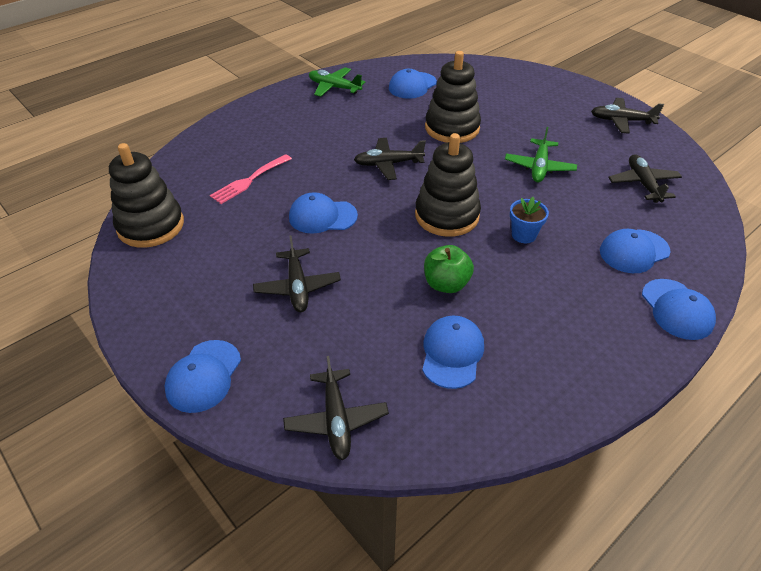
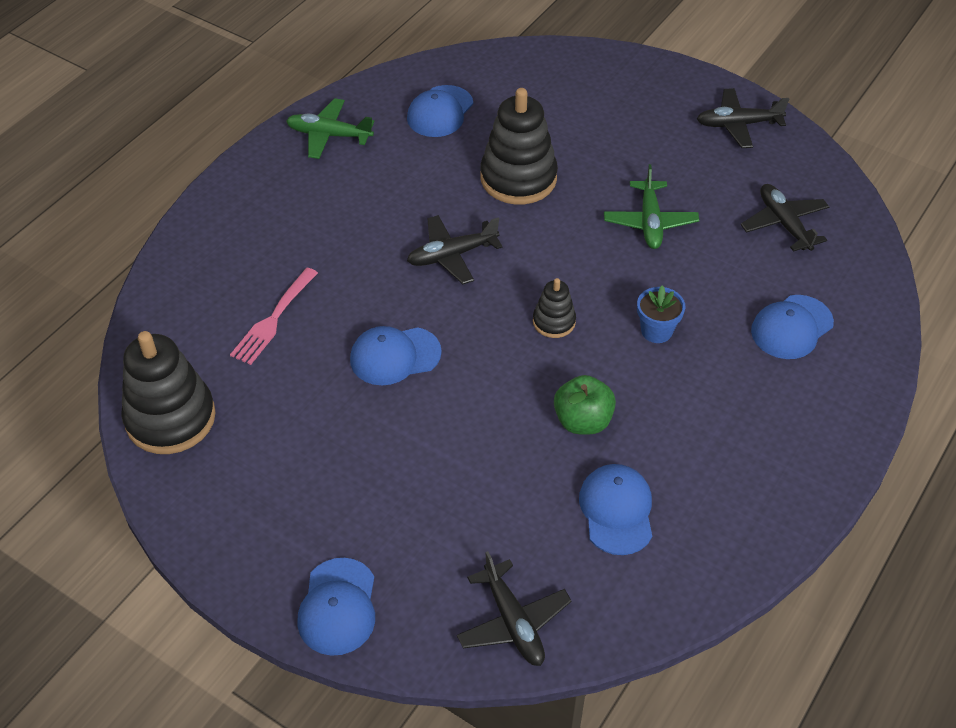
camera: 15 degrees left, 5 degrees up
black plane [253,236,341,312] -> none
black stacking toy [415,133,481,237] -> black stacking toy [533,278,576,338], size x0.51
blue cap [642,279,716,340] -> none

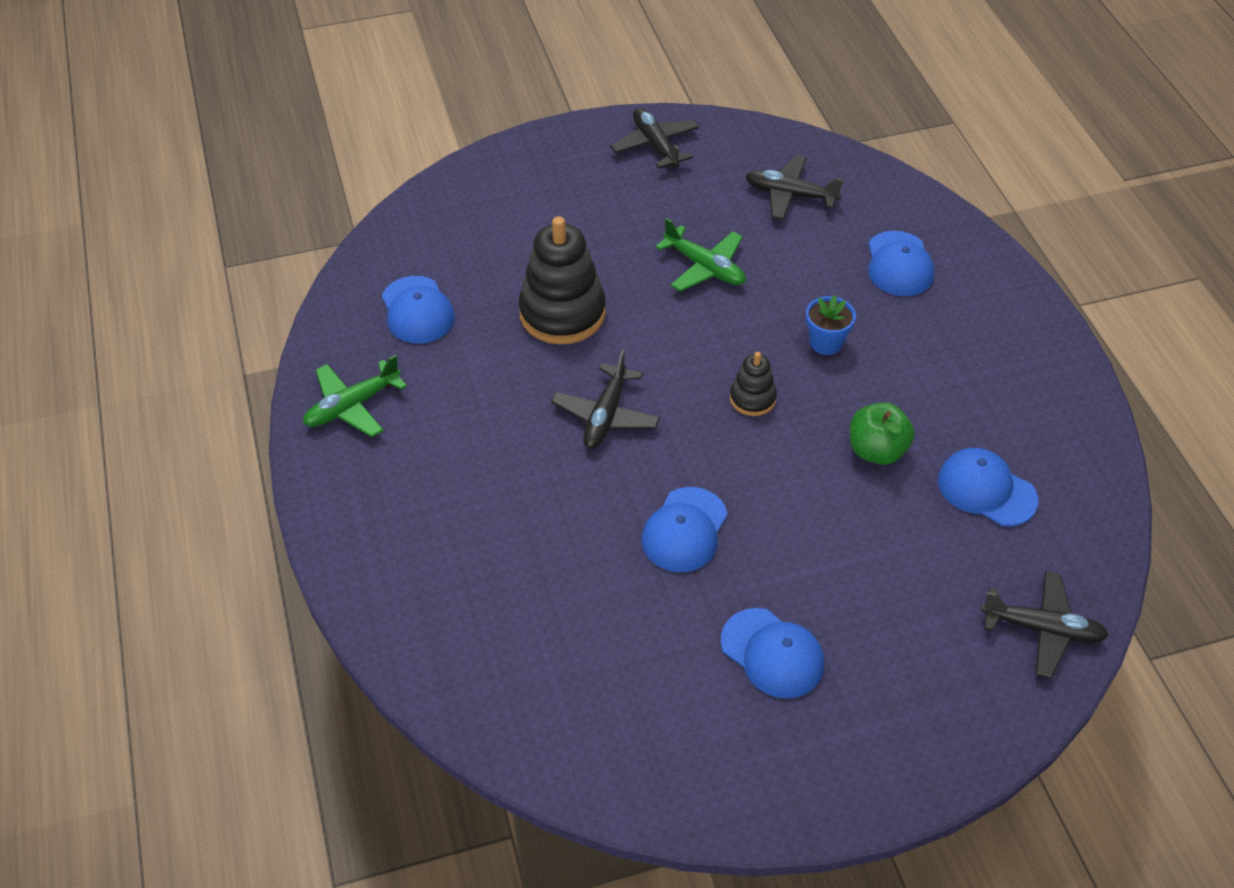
camera: 50 degrees left, 0 degrees up
black stacking toy [121,331,216,454] -> none
pink fork [230,268,318,365] -> none
blue cap [297,558,375,656] -> blue cap moved to [721,608,824,699]
black plane [697,88,789,148] -> black plane turned 120 degrees clockwise [610,108,699,169]

